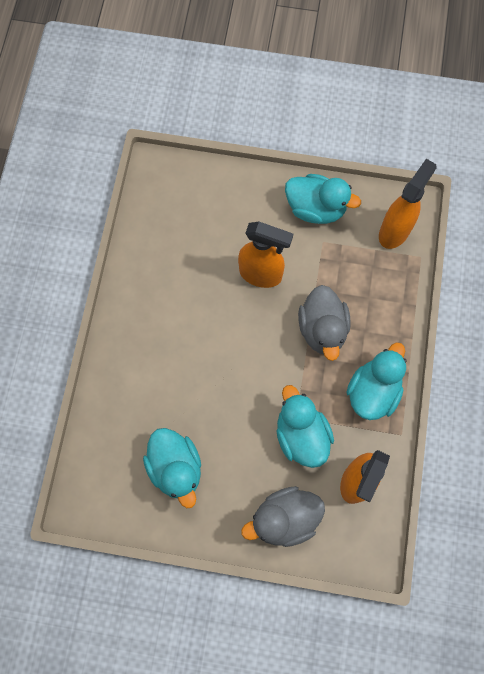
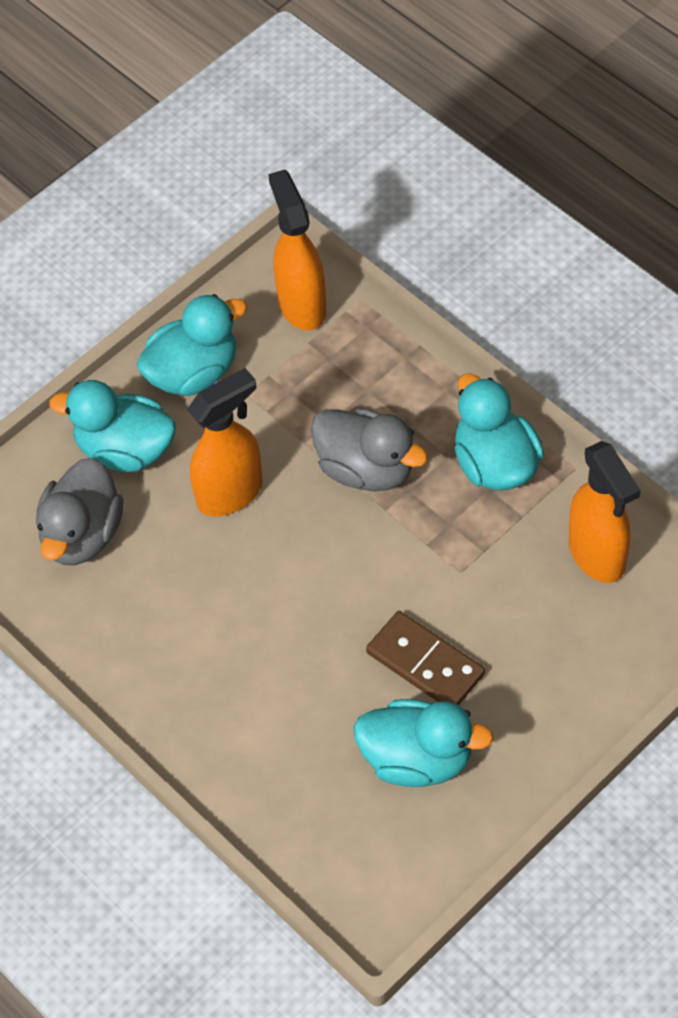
camera: 50 degrees left, 15 degrees down
grey duck [241,486,325,547] -> grey duck moved to [36,458,123,565]
turquoise duck [277,385,334,468] -> turquoise duck moved to [49,380,176,472]
none -> brown domino [366,611,485,705]

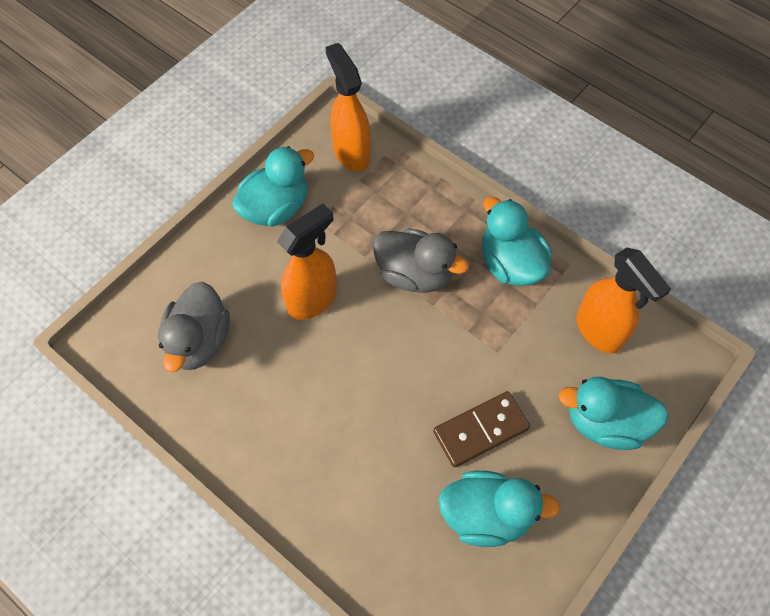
camera: 10 degrees left, 5 degrees up
turquoise duck [49,380,176,472] -> turquoise duck moved to [558,377,669,450]
brown domino [366,611,485,705] -> brown domino turned 60 degrees counterclockwise [433,391,530,467]

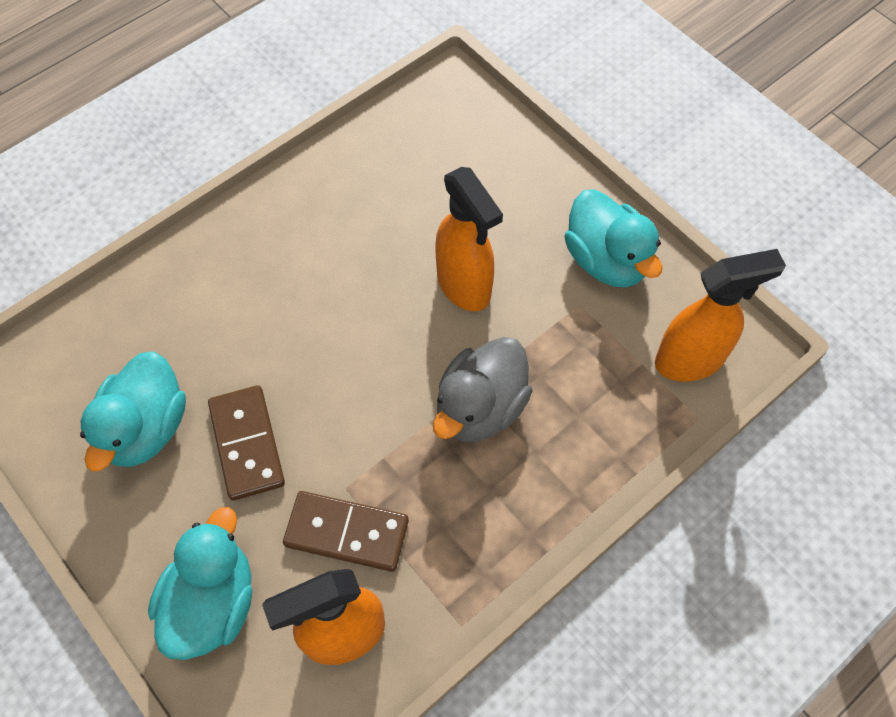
camera: 100 degrees right, 0 degrees up
grey duck [158,282,230,373] -> none
turquoise duck [482,197,552,286] -> none
none -> brown domino [283,491,409,572]

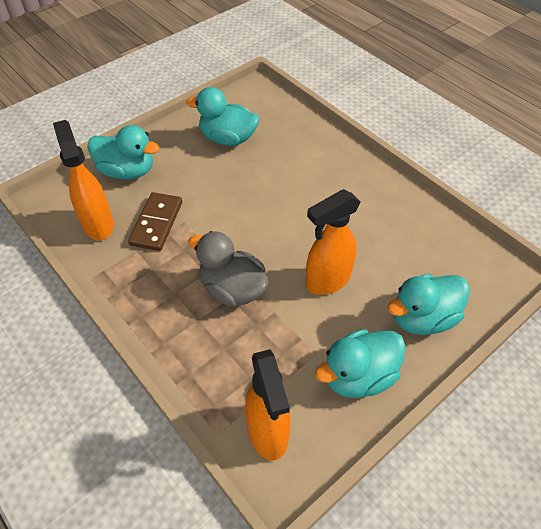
camera: 90 degrees right, 10 degrees down
brown domino [208,385,285,501] -> none
none -> turquoise duck [387,274,470,335]

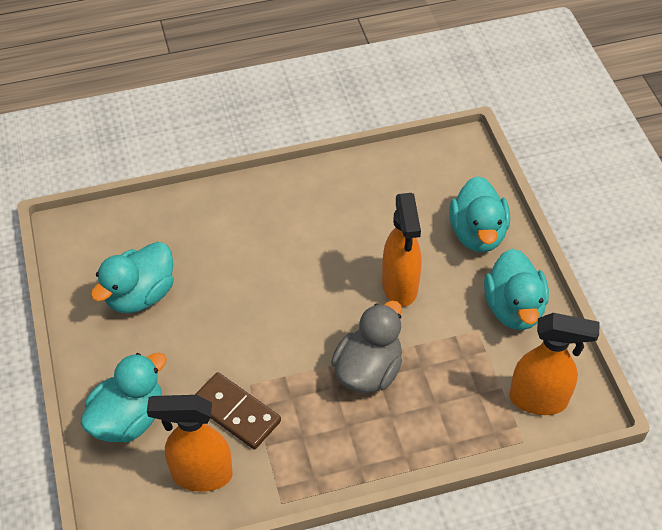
camera: 65 degrees left, 0 degrees up
grey duck [188,231,269,307] -> grey duck turned 150 degrees clockwise [331,301,402,393]

